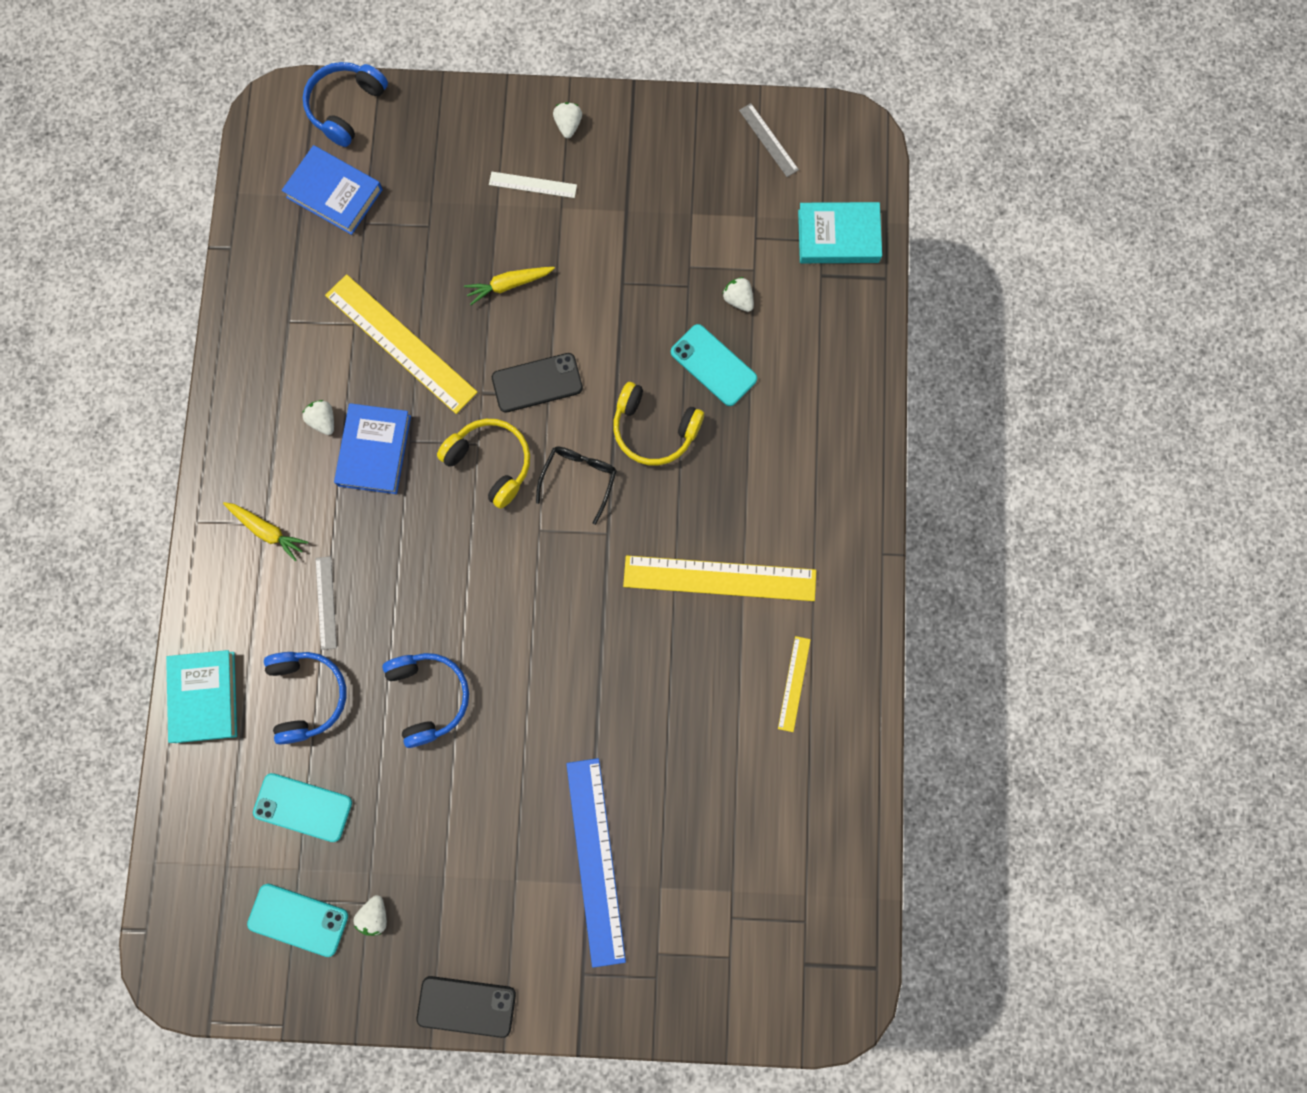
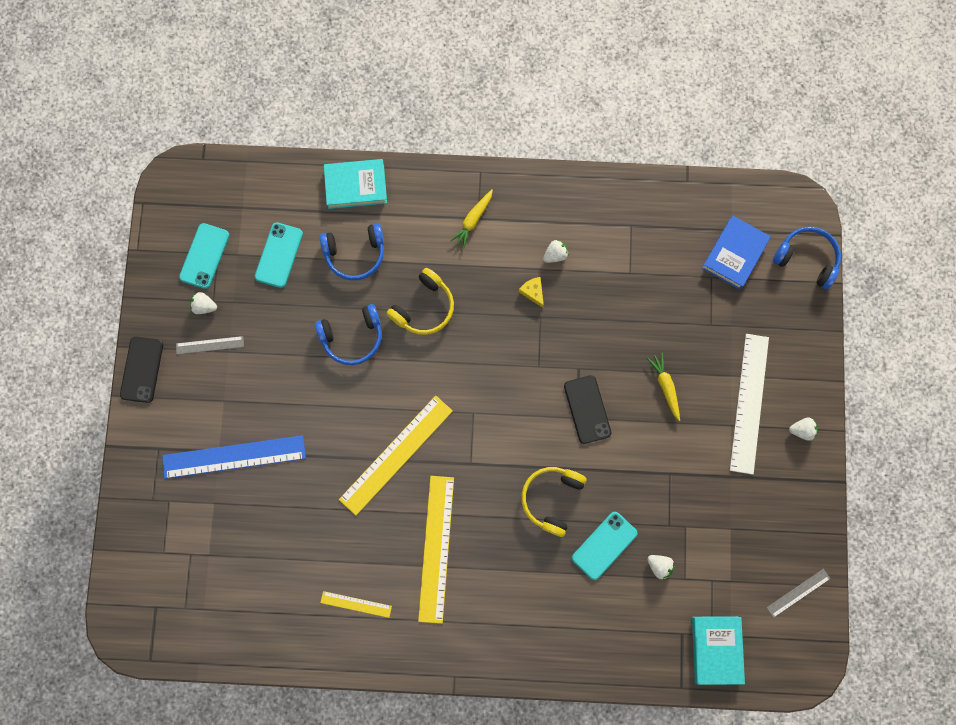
camera: 90 degrees right, 0 degrees up
grey ruler [315,556,337,650] -> grey ruler moved to [176,336,244,354]
yellow ruler [325,274,478,414] -> yellow ruler moved to [339,396,453,516]
blue book [334,403,411,494] -> yellow cheese [519,277,544,308]
yellow headphones [437,419,530,509] -> yellow headphones moved to [387,268,454,335]
white ruler [489,172,577,198] -> white ruler [730,334,769,475], size x2.06
black glasses [536,447,617,525] -> none
white strawberry [722,277,754,312] -> white strawberry turned 75 degrees clockwise [647,555,674,580]

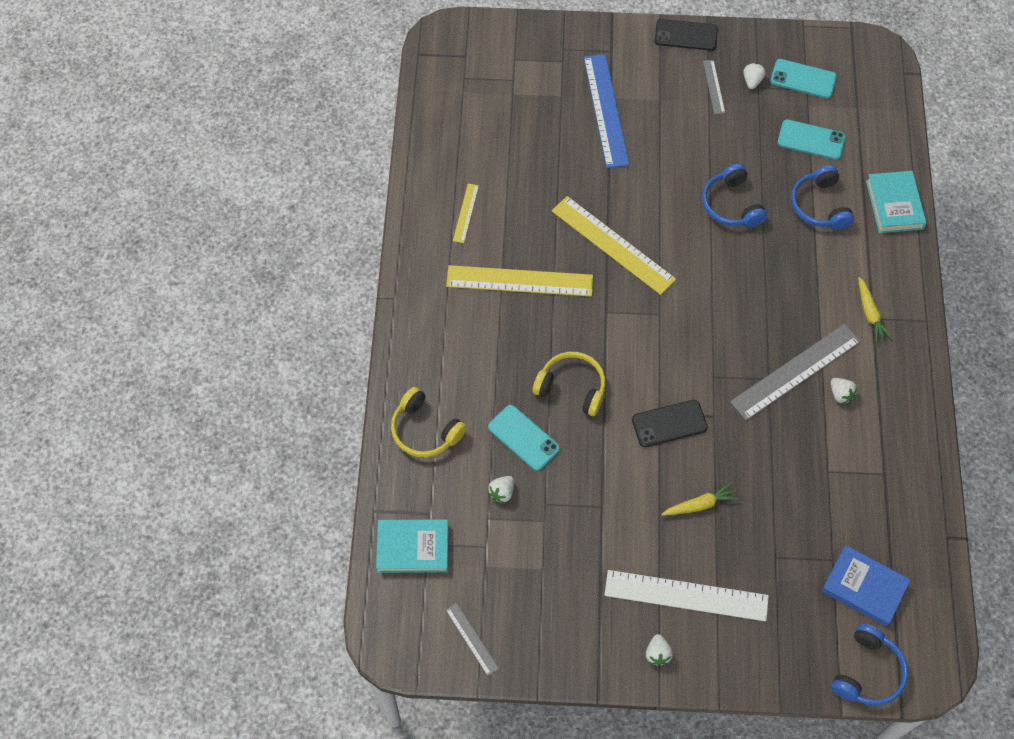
camera: 90 degrees right, 15 degrees down
yellow headphones [387,268,454,335] -> yellow headphones moved to [391,387,467,457]
yellow carrot [450,189,493,249] -> yellow carrot turned 135 degrees counterclockwise [858,277,893,343]
yellow cheese [519,277,544,308] -> grey ruler [730,324,861,421]

